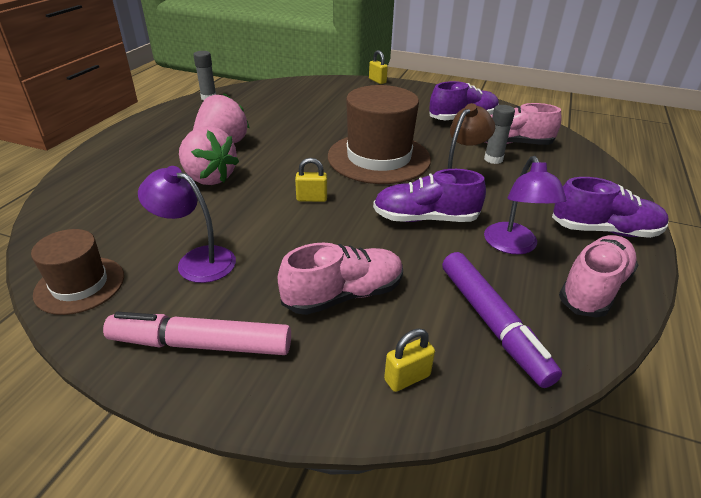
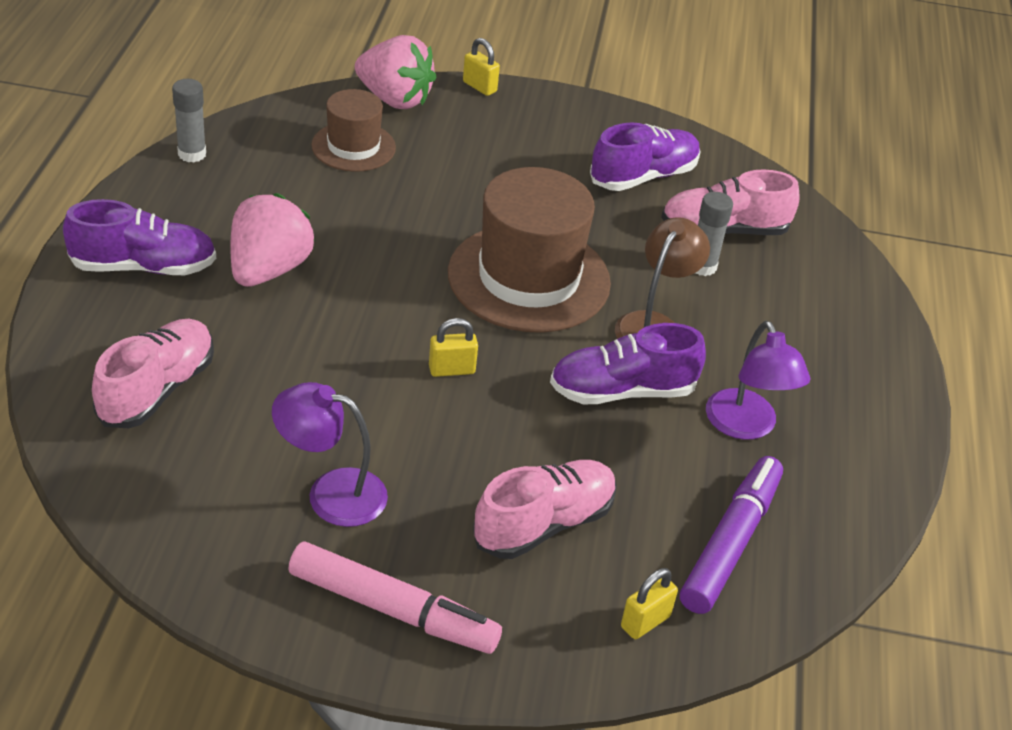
camera: 15 degrees left, 5 degrees up
brown hat [31,229,124,315] -> brown hat moved to [311,89,396,172]
pink marker [103,312,291,355] -> pink marker turned 150 degrees counterclockwise [288,542,502,654]
pink strawberry [179,126,239,185] -> pink strawberry moved to [355,35,436,109]
purple marker [442,252,562,388] -> purple marker turned 120 degrees counterclockwise [680,456,783,614]
purple shoe [552,177,669,238] -> purple shoe moved to [63,199,216,275]
pink shoe [559,235,638,317] -> pink shoe moved to [92,319,214,428]

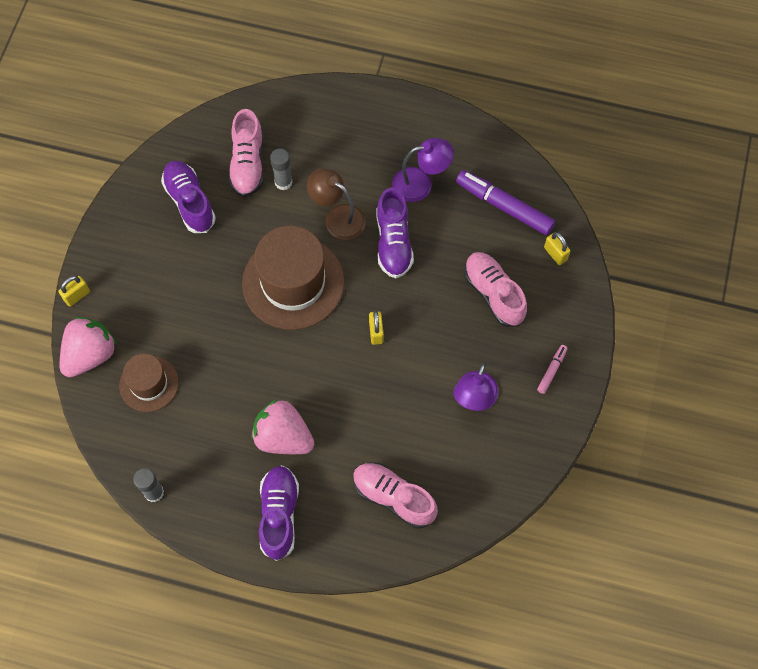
camera: 80 degrees left, 25 degrees up
pink marker [288,542,502,654] -> pink marker [537,345,568,394], size x0.48

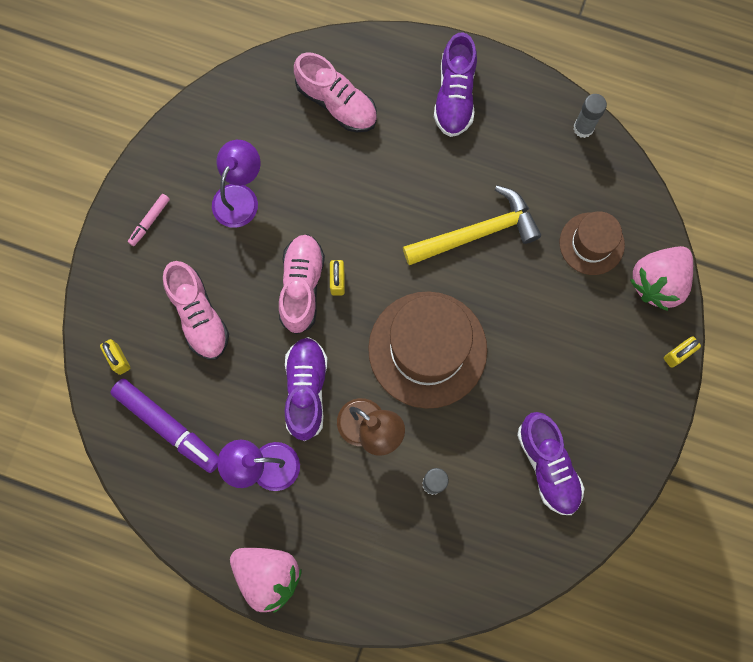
camera: 175 degrees left, 10 degrees up
pink shoe [228,109,264,197] -> pink shoe moved to [279,234,325,334]
pink strawberry [251,399,314,454] -> pink strawberry moved to [230,548,302,613]
none -> yellow hammer [403,185,541,265]

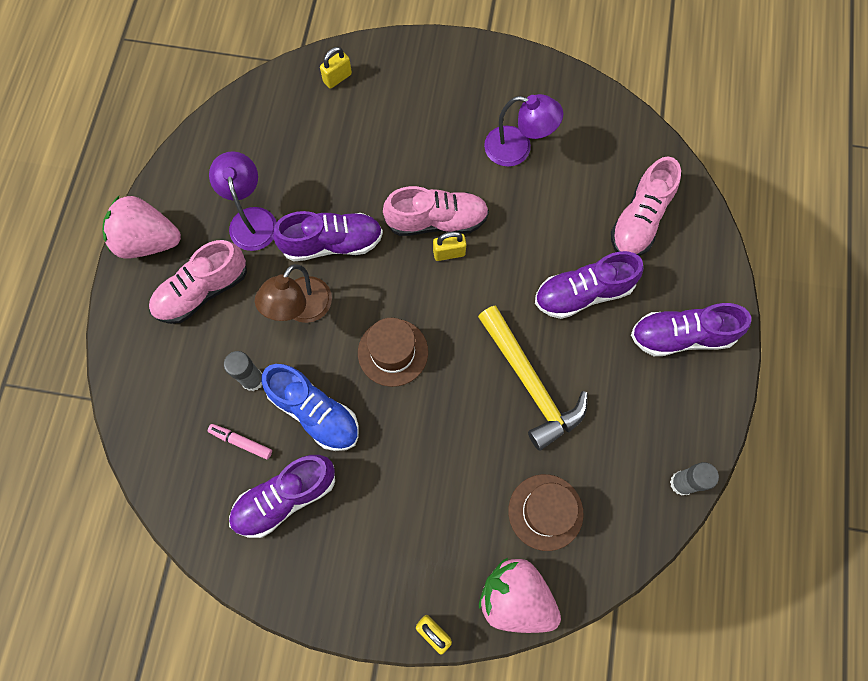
camera: 80 degrees right, 5 degrees down
purple marker [110,379,218,473] -> none
pink marker [128,194,170,246] -> pink marker moved to [208,424,272,459]
pink shoe [163,261,229,360] -> pink shoe moved to [149,240,247,324]
pink strawberry [230,548,302,613] -> pink strawberry turned 75 degrees clockwise [103,196,181,259]
brown hat [368,291,487,409] -> brown hat [358,318,428,387], size x0.56
none -> blue shoe [261,364,359,451]
none -> purple shoe [535,251,644,319]

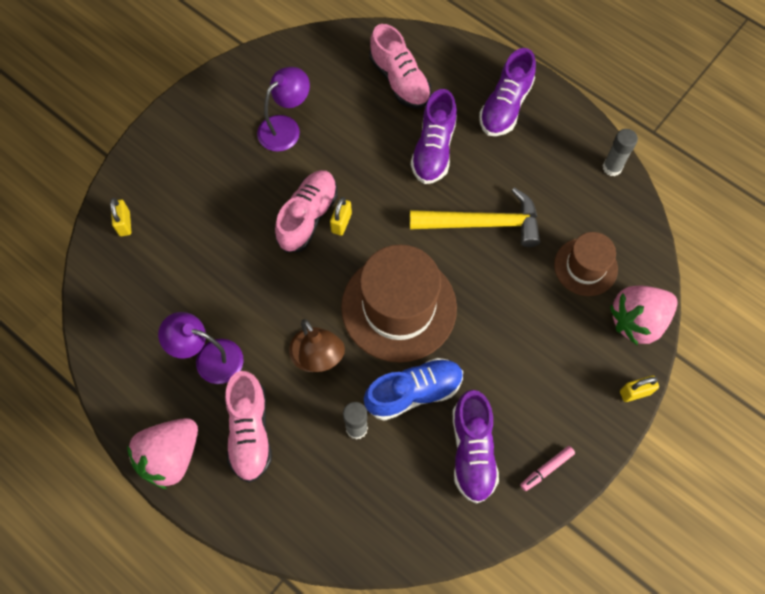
camera: 60 degrees left, 5 degrees down
pink marker [208,424,272,459] -> pink marker moved to [520,446,575,491]
purple shoe [273,211,383,261] -> none
brown hat [358,318,428,387] -> brown hat [341,244,457,362], size x1.78

